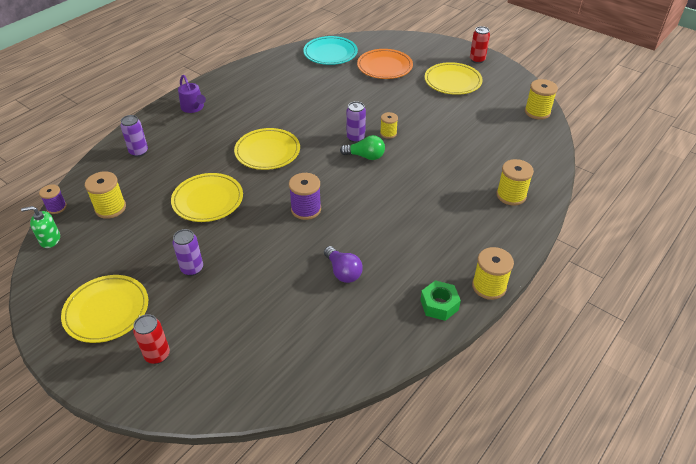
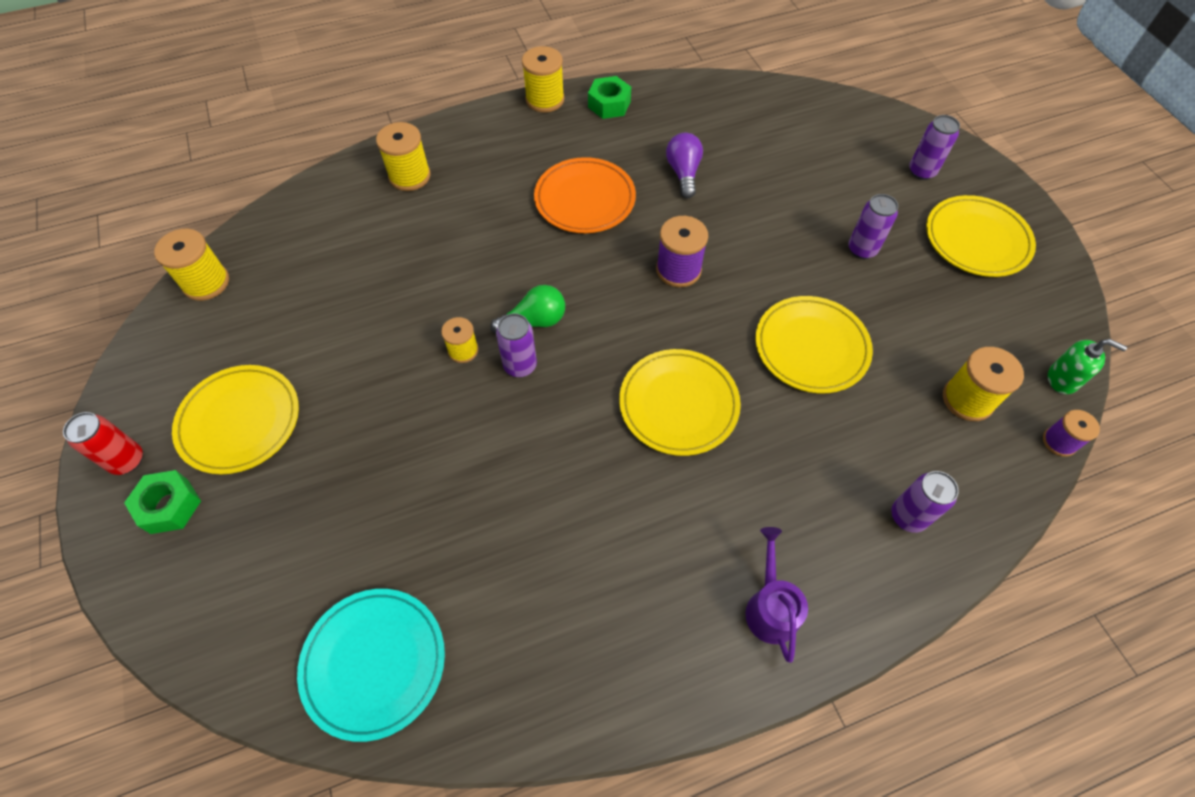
camera: 150 degrees left, 15 degrees up
red can [133,314,170,364] -> purple can [909,115,960,180]
green light bulb [340,135,385,160] -> green light bulb turned 120 degrees clockwise [490,285,565,334]
orange plate [357,49,413,79] -> orange plate moved to [534,157,636,233]
none -> green nut [124,470,201,534]

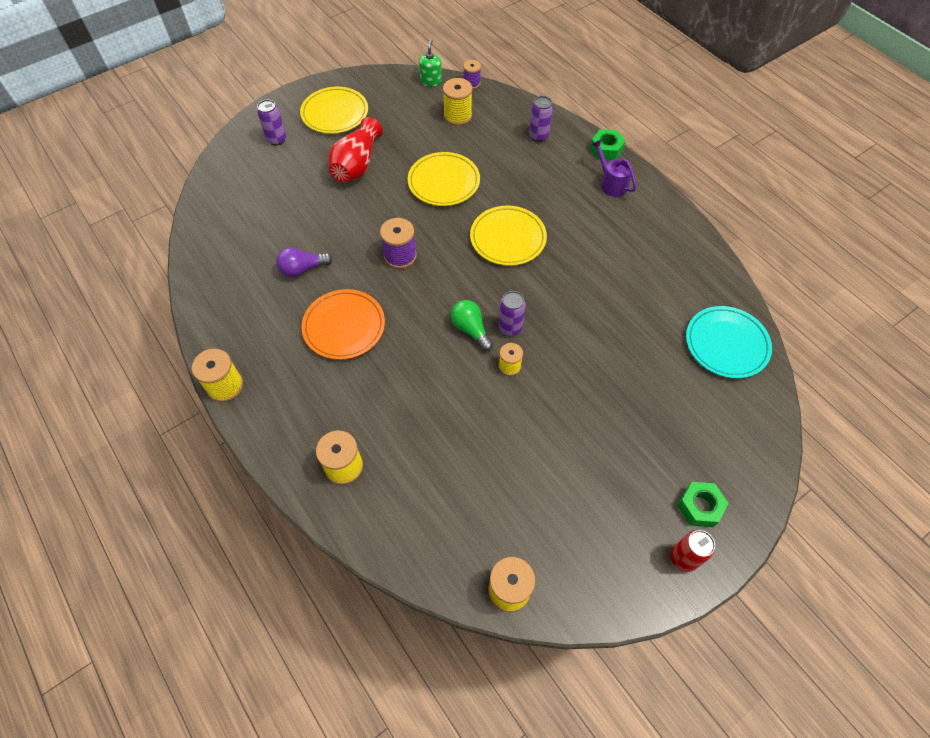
camera: 105 degrees left, 0 degrees up
yellow plate [172,365,299,474] -> none
green nut [588,76,631,119] -> green nut moved to [590,129,626,161]
purple watering can [745,527,808,663] -> purple watering can turned 75 degrees clockwise [592,139,637,197]
purple can [848,194,898,259] -> red vase [328,117,383,182]

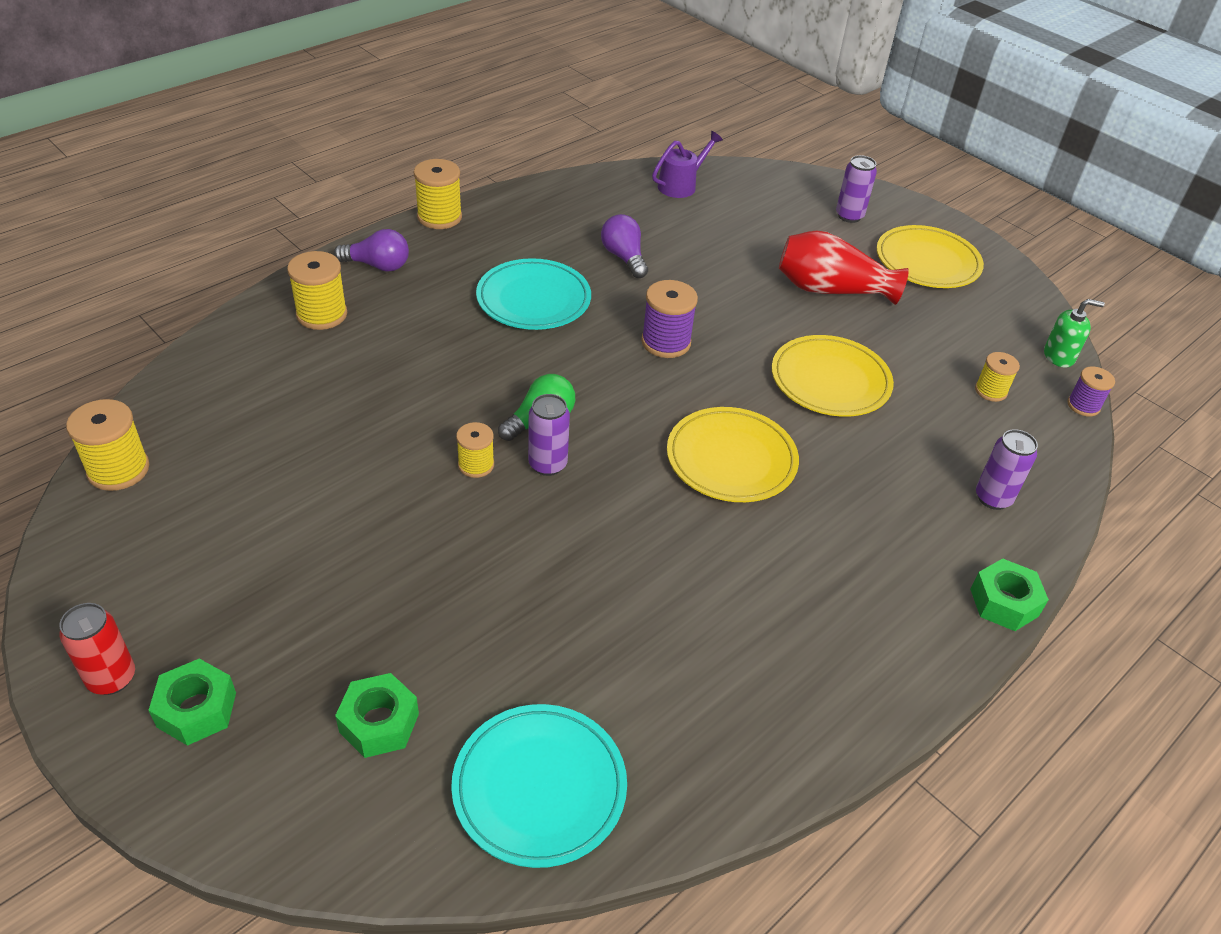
camera: 80 degrees right, 15 degrees down
orange plate [301,289,385,360] -> turquoise plate [476,258,591,330]
yellow spool [443,78,472,126] -> yellow spool [975,352,1020,402], size x0.63
purple watering can [592,139,637,197] -> purple watering can moved to [652,131,723,198]
none -> purple light bulb [334,229,409,272]
none -> green nut [335,673,419,758]

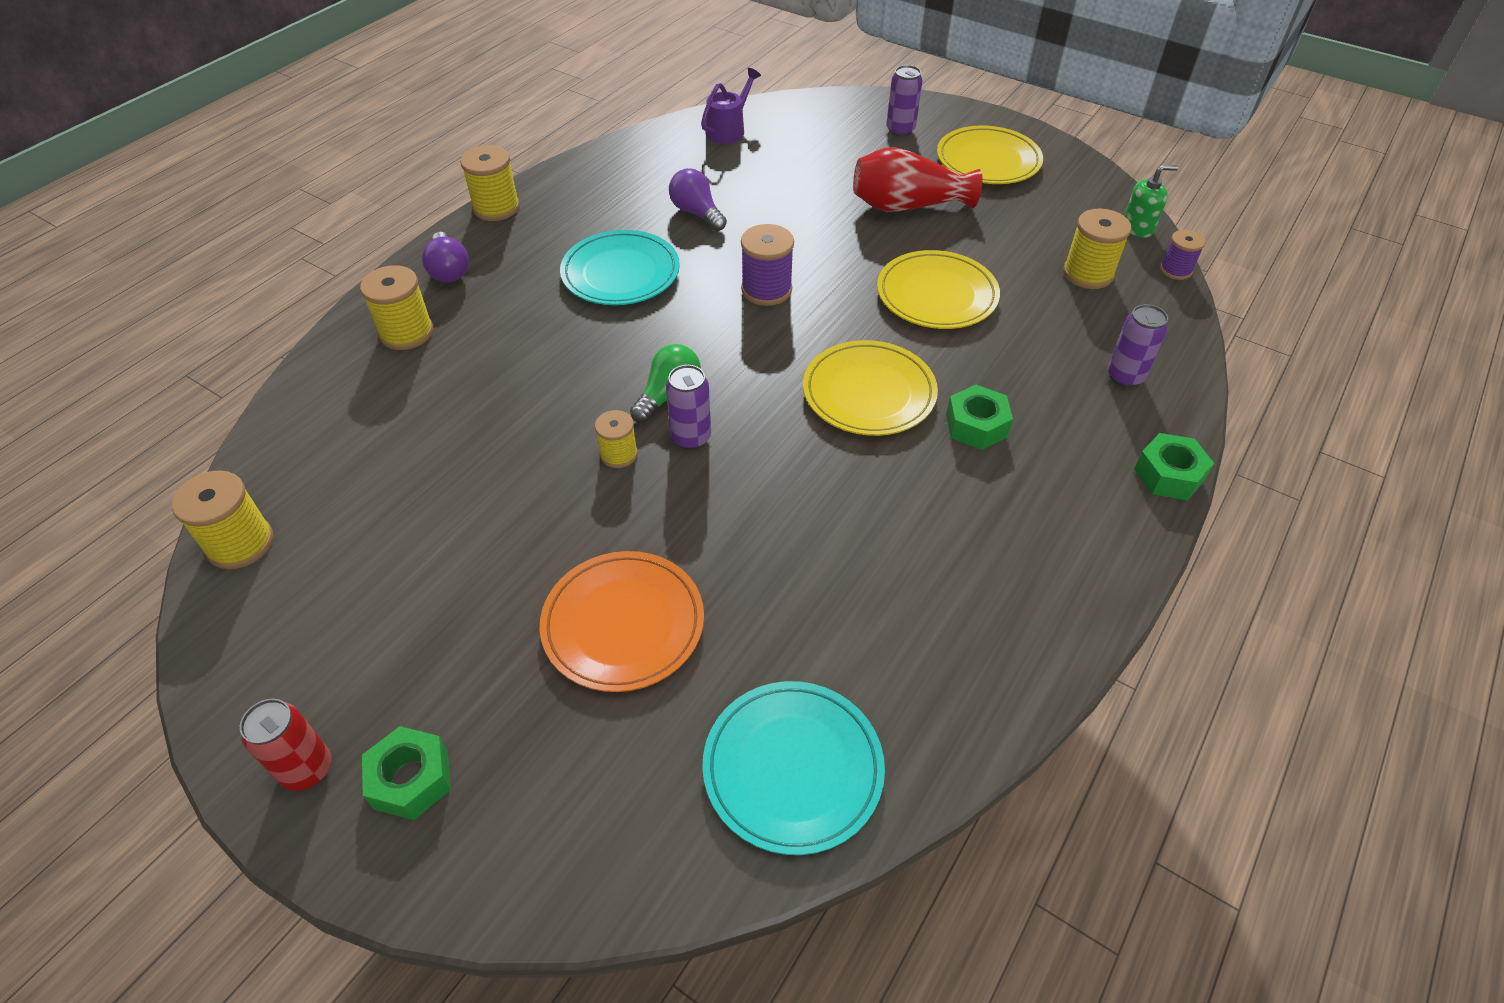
camera: 10 degrees left, 5 degrees up
purple light bulb [334,229,409,272] -> purple light bulb turned 75 degrees clockwise [422,232,469,283]
green nut [335,673,419,758] -> green nut moved to [946,385,1013,450]
yellow spool [975,352,1020,402] -> yellow spool [1063,209,1132,289], size x1.58
none -> orange plate [540,551,704,692]

